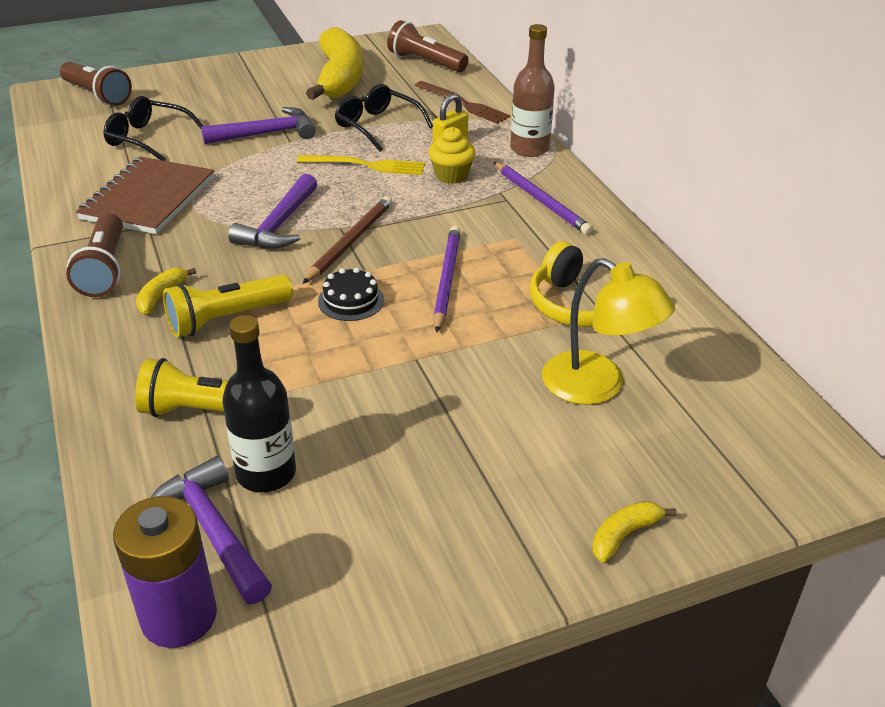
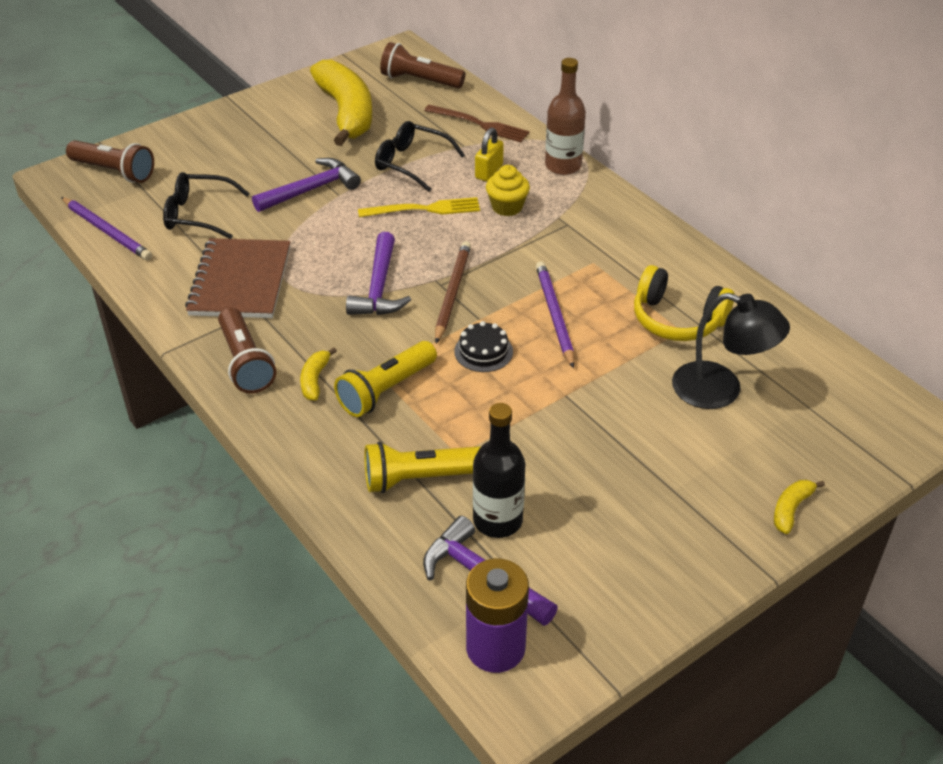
camera: 15 degrees left, 5 degrees up
purple pencil [494,162,593,235] -> purple pencil moved to [61,197,152,261]
yellow lamp [542,258,675,405] -> black lamp [672,293,790,409]

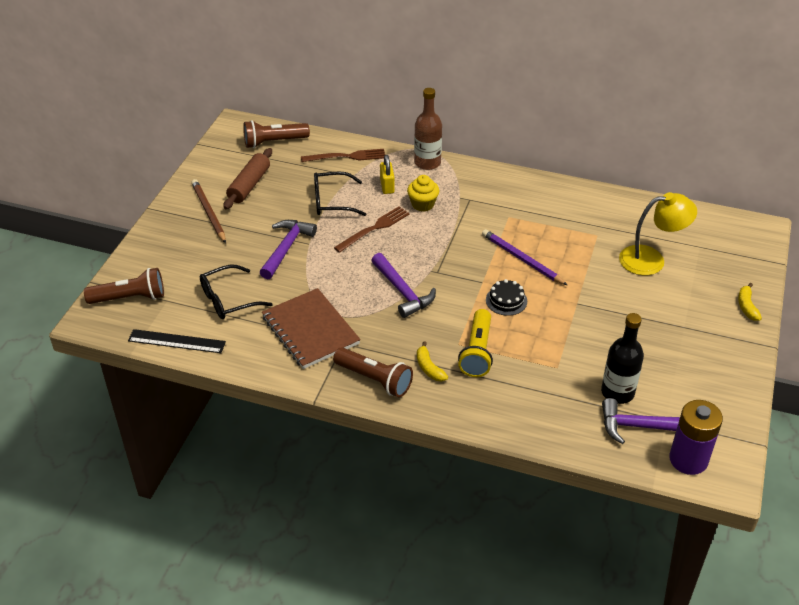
camera: 35 degrees left, 0 degrees up
purple pencil [61,197,152,261] -> black ruler [128,329,226,353]
yellow banana [310,60,372,146] -> brown rolling pin [223,148,272,209]
yellow fork [358,197,480,217] -> brown fork [334,206,410,253]
yellow flashlight [364,442,481,493] -> none
brown pencil [435,241,471,343] -> brown pencil moved to [191,179,226,243]
yellow headphones [634,265,734,341] -> none
black lamp [672,293,790,409] -> yellow lamp [619,192,697,275]

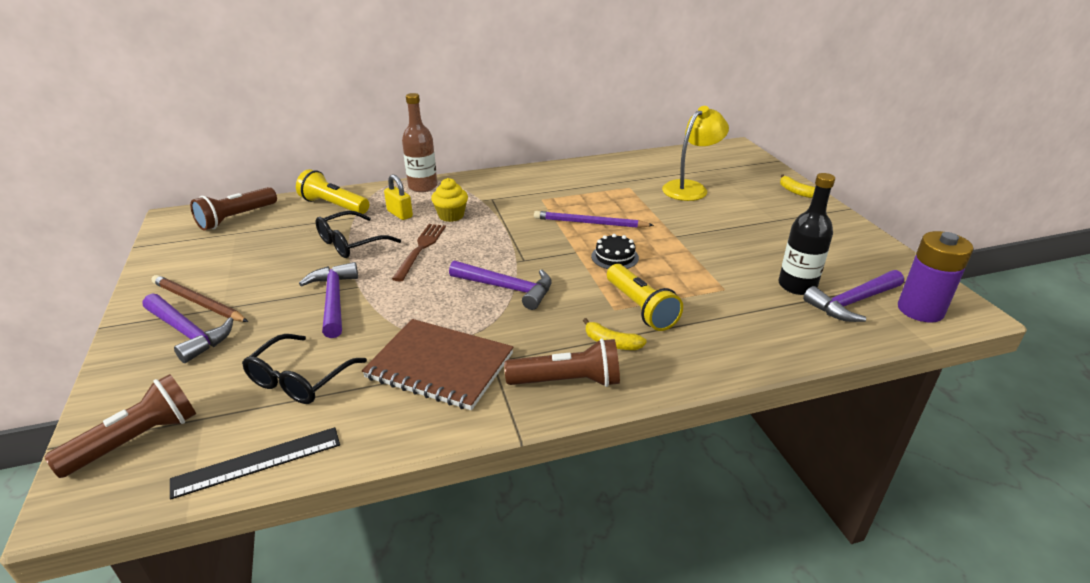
camera: 35 degrees left, 10 degrees down
brown rolling pin [223,148,272,209] -> none
brown fork [301,149,385,162] -> yellow flashlight [296,169,369,214]
none -> purple hammer [143,294,233,363]

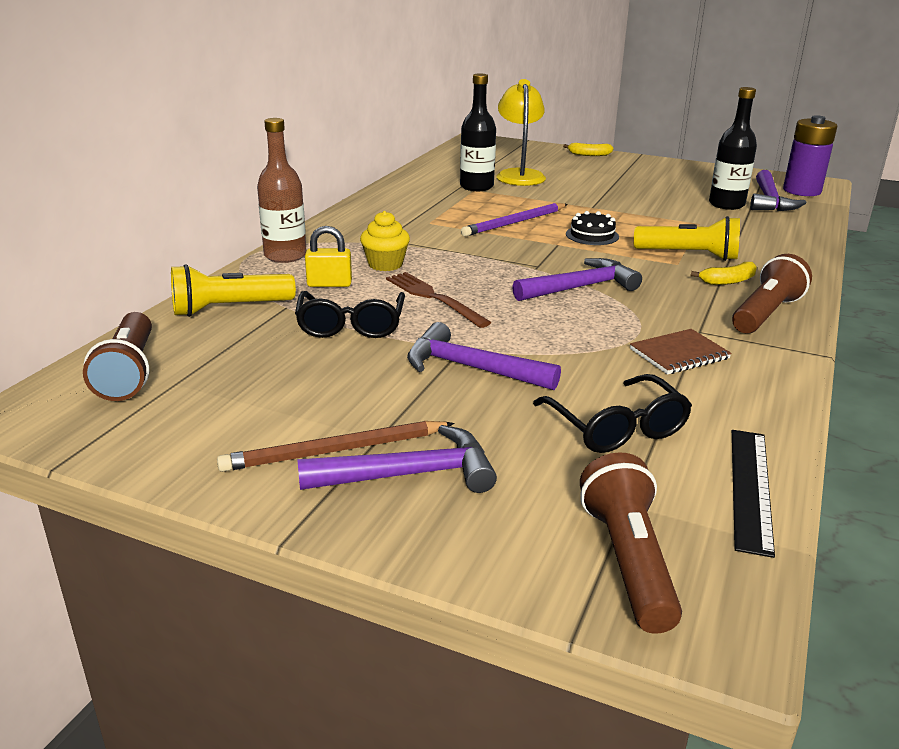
camera: 50 degrees left, 5 degrees down
brown notebook [362,319,513,410] -> brown notebook [630,329,732,374], size x0.55
none -> black bottle [460,73,496,191]

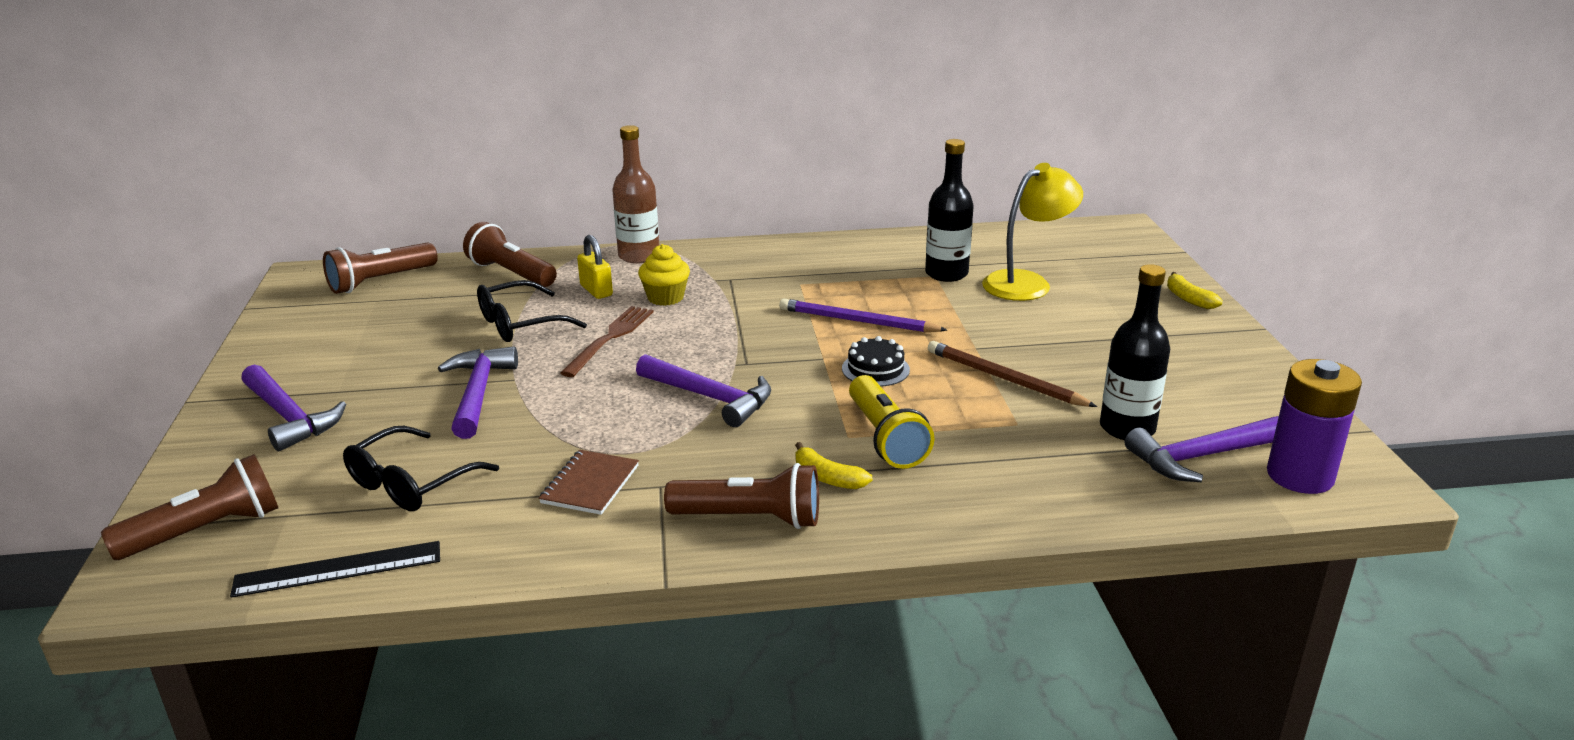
camera: 60 degrees right, 0 degrees up
yellow flashlight [171,264,296,317] -> brown flashlight [463,222,557,287]
brown pencil [217,421,455,472] -> brown pencil moved to [928,341,1097,407]
brown notebook [630,329,732,374] -> brown notebook turned 75 degrees clockwise [539,450,639,515]

